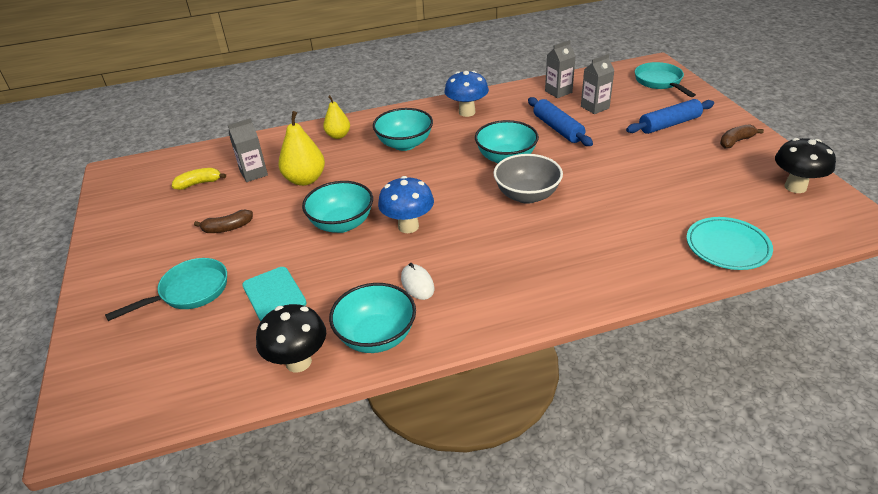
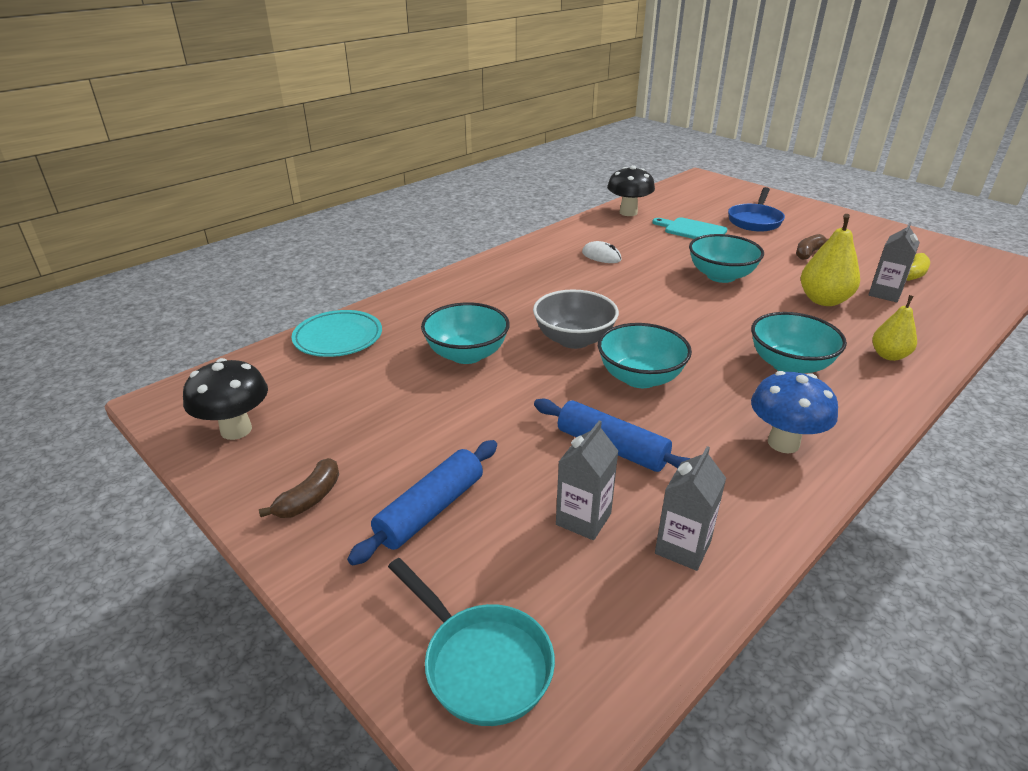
camera: 150 degrees right, 5 degrees down
turquoise pan [105,258,227,321] -> blue pan [728,187,785,232]
turquoise bowl [329,283,416,353] -> turquoise bowl moved to [421,302,510,364]
blue mushroom [378,176,434,233] -> none

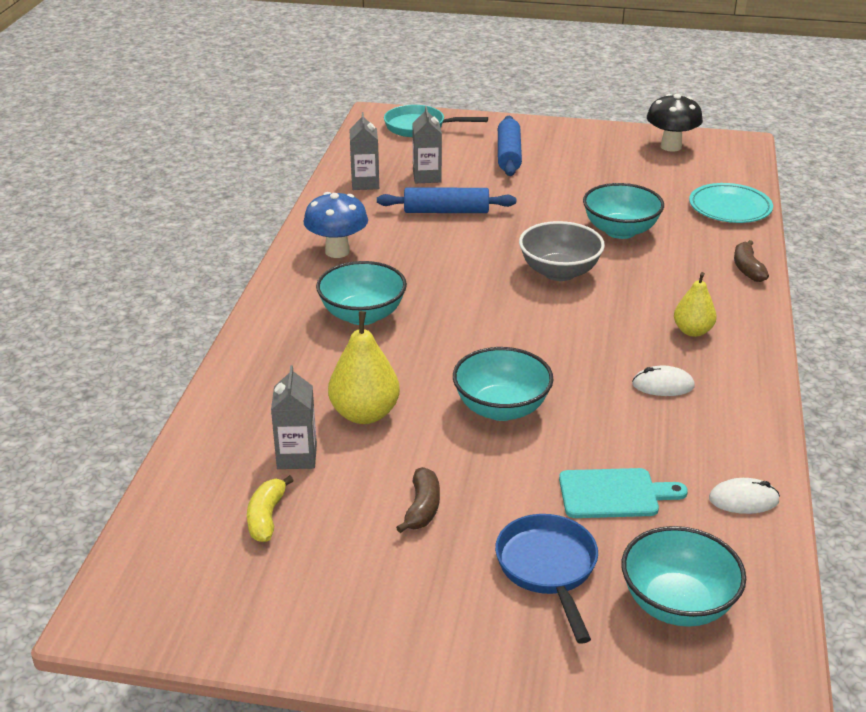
camera: 145 degrees right, 0 degrees up
brown banana [259,458,339,518] -> brown banana moved to [734,240,769,282]
turquoise bowl [598,323,692,388] -> turquoise bowl moved to [621,526,746,627]
black mushroom [607,165,655,216] -> white mouse [709,478,780,514]
yellow pear [872,295,917,361] -> yellow pear moved to [674,272,716,337]

